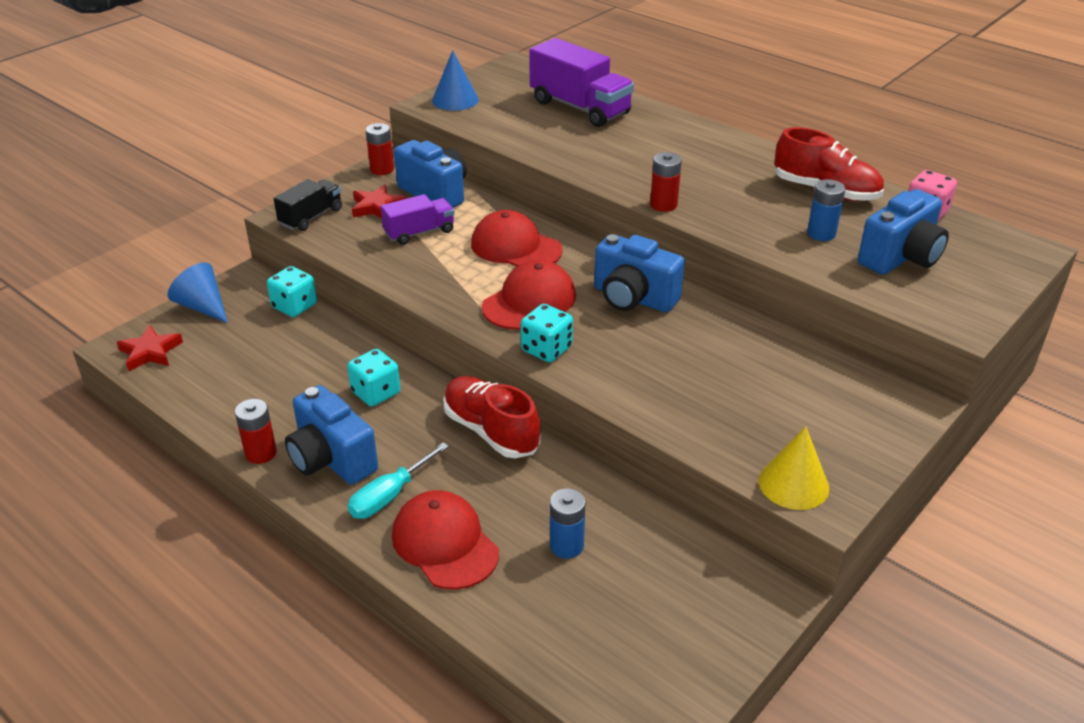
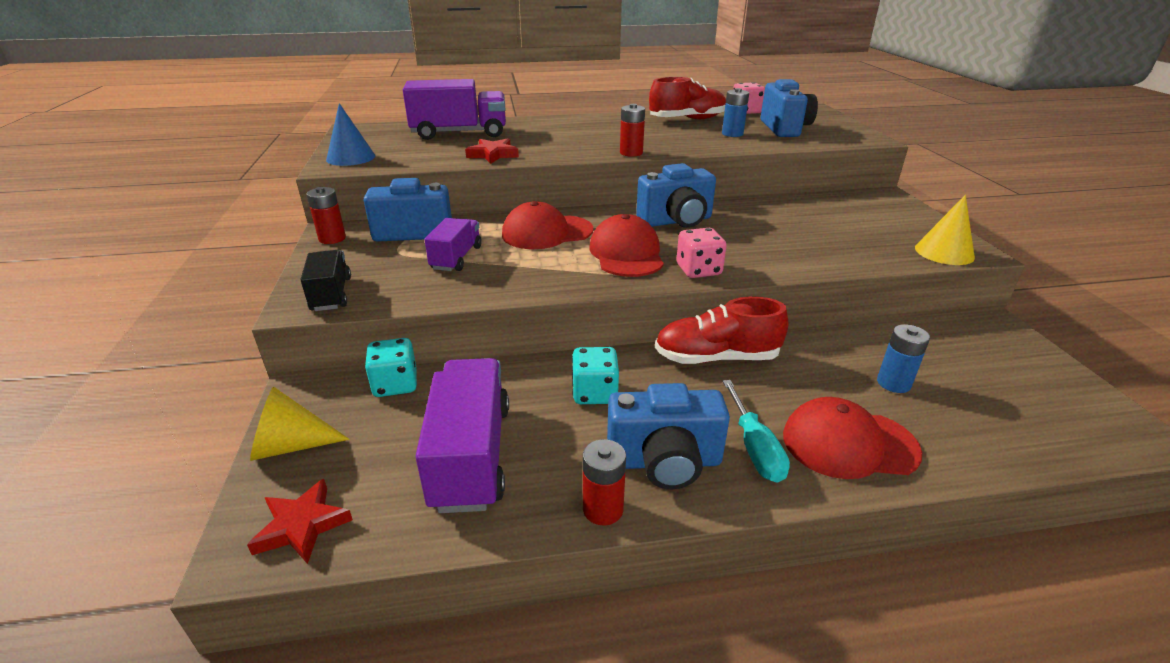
camera: 50 degrees left, 5 degrees down
blue cone [168,262,228,323] -> yellow cone [250,387,350,461]
red star [352,184,406,219] -> red star moved to [465,138,519,164]
turquoise dice [521,304,573,362] -> pink dice [677,228,727,278]
none -> purple truck [415,358,509,513]

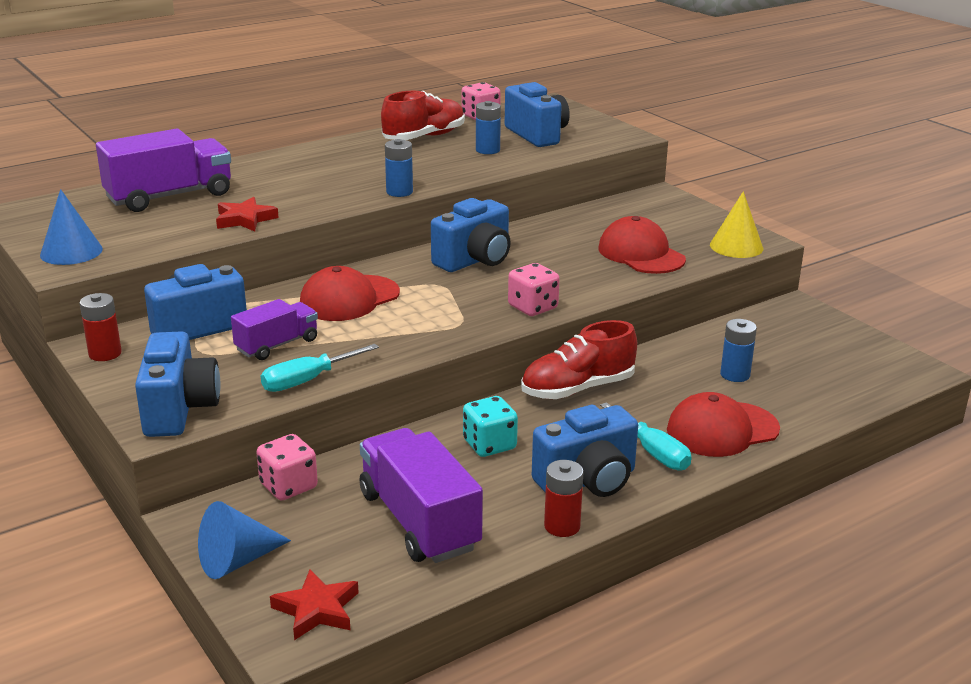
camera: 25 degrees left, 5 degrees down
yellow cone [250,387,350,461] -> blue cone [198,501,291,579]
black truck [301,250,351,311] -> blue camera [135,331,221,437]
turquoise dice [365,338,417,397] -> pink dice [256,434,318,501]
purple truck [424,218,482,271] -> purple truck turned 60 degrees clockwise [231,299,318,360]
red cap [589,214,664,277] -> red cap moved to [598,216,686,274]
red battery [620,104,645,157] -> blue battery [385,139,413,197]
none -> turquoise screwdriver [261,344,379,392]

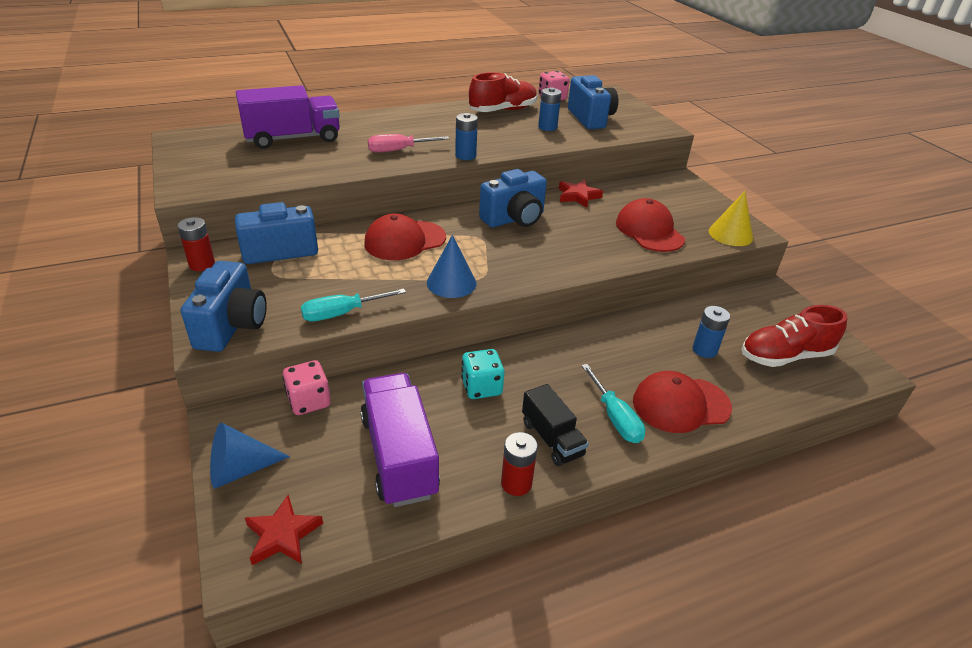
camera: 10 degrees right, 10 degrees up
blue cone [40,189,103,265] -> blue cone moved to [427,235,477,298]
red star [216,197,279,231] -> red star moved to [559,180,603,208]
purple truck [231,299,318,360] -> none
pink dice [508,263,560,316] -> none
red shoe [521,320,637,399] -> red shoe moved to [741,305,847,367]
blue camera [532,405,638,497] -> black truck [522,384,589,466]
none -> pink screwdriver [368,134,449,153]

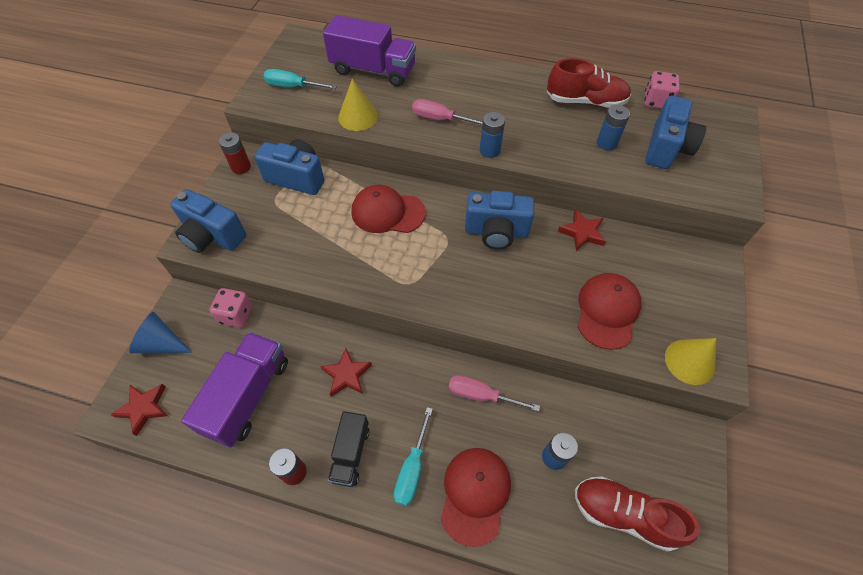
camera: 40 degrees right, 20 degrees up
blue camera [181,261,267,352] -> blue camera turned 75 degrees clockwise [170,189,246,253]
turquoise screwdriver [301,288,406,321] -> turquoise screwdriver moved to [264,69,337,89]
blue cone [427,235,477,298] -> none
turquoise dice [461,349,505,399] -> red star [320,348,372,397]
red cap [633,371,732,433] -> red cap turned 75 degrees clockwise [441,448,511,547]
none -> yellow cone [338,79,378,131]
none -> pink screwdriver [449,375,540,412]

